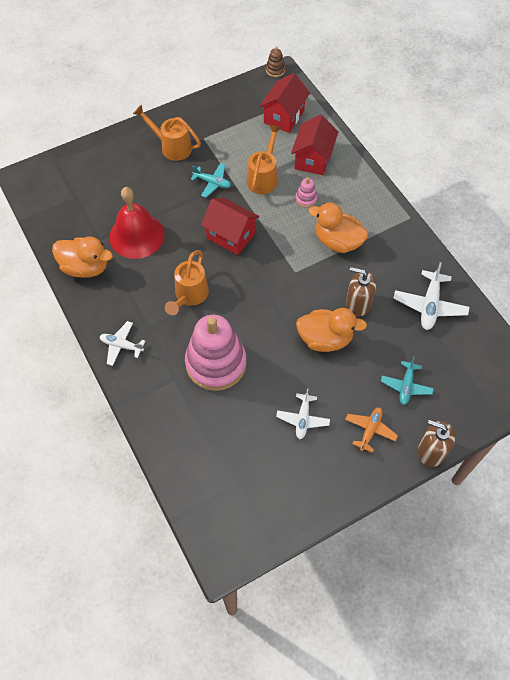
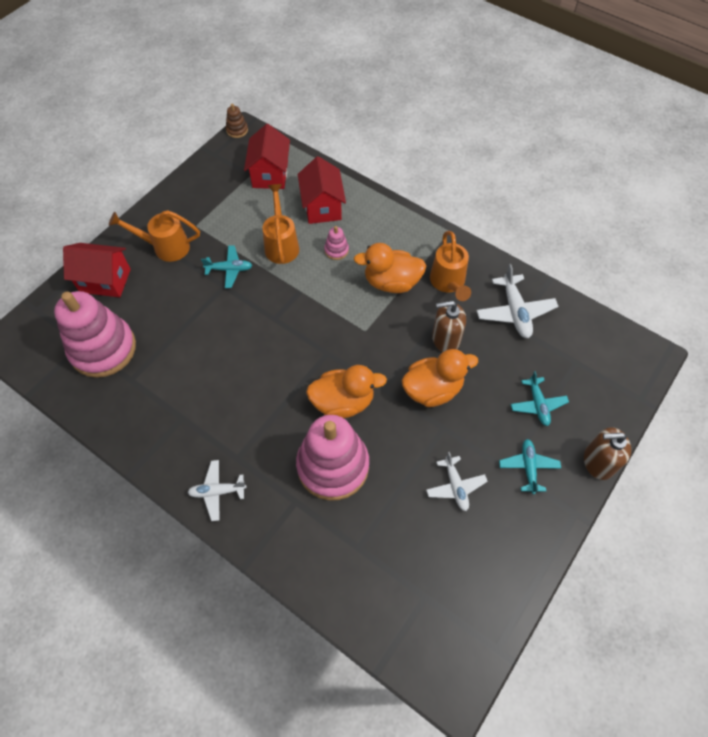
camera: 25 degrees left, 0 degrees up
orange duck [52,237,113,278] -> orange duck moved to [306,365,387,418]
red bell [109,187,165,259] -> none
orange watering can [165,250,209,315] -> orange watering can moved to [430,231,471,301]
red house [201,198,260,255] -> red house moved to [63,243,131,297]
orange plane [345,407,398,453] -> turquoise plane [499,439,561,494]
none -> pink stacking toy [54,291,136,378]

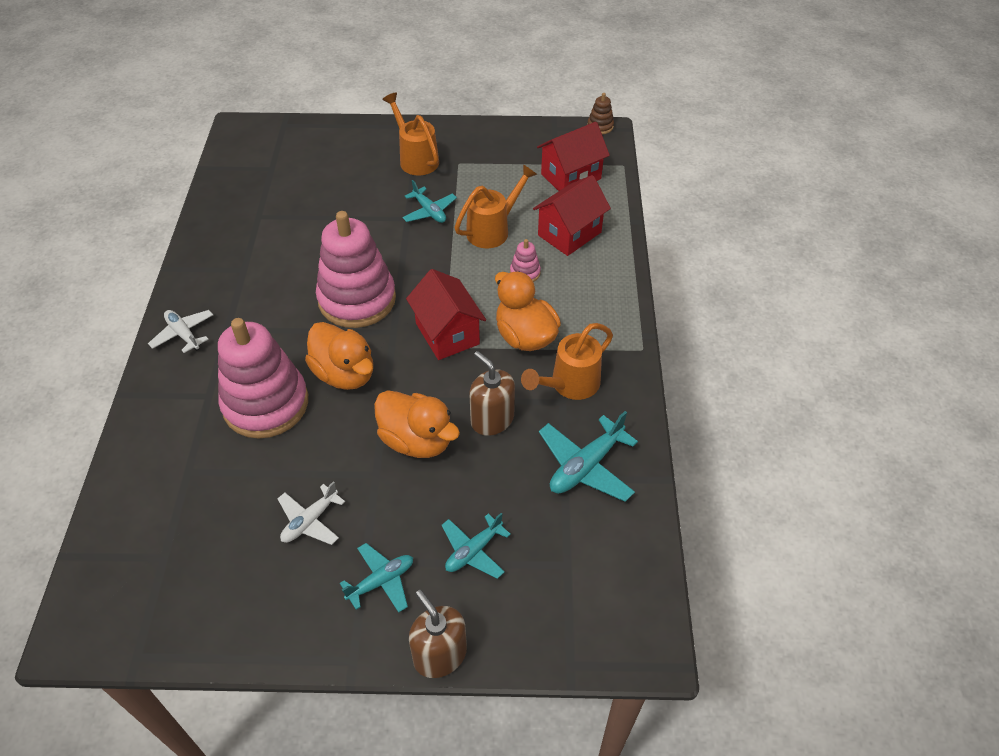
camera: 55 degrees right, 10 degrees down
pink stacking toy [54,291,136,378] -> pink stacking toy moved to [316,211,396,328]
red house [63,243,131,297] -> red house moved to [406,269,486,360]
white plane [476,264,559,338] -> turquoise plane [539,411,638,502]

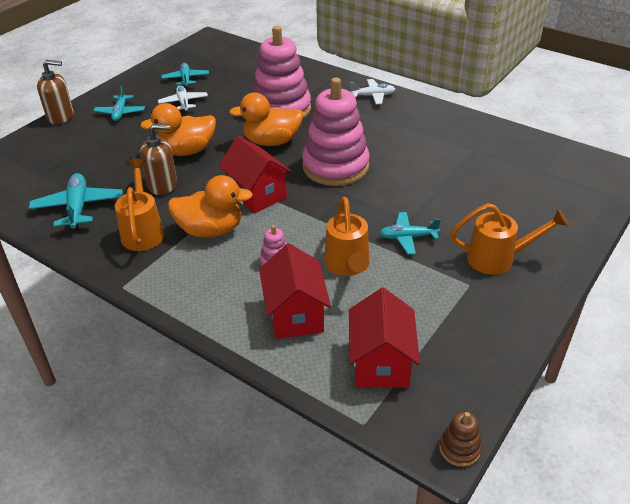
camera: 125 degrees right, 10 degrees down
red house [406,269,486,360] -> red house turned 45 degrees clockwise [218,136,291,213]
turquoise plane [441,513,511,579] -> turquoise plane moved to [162,63,209,89]

